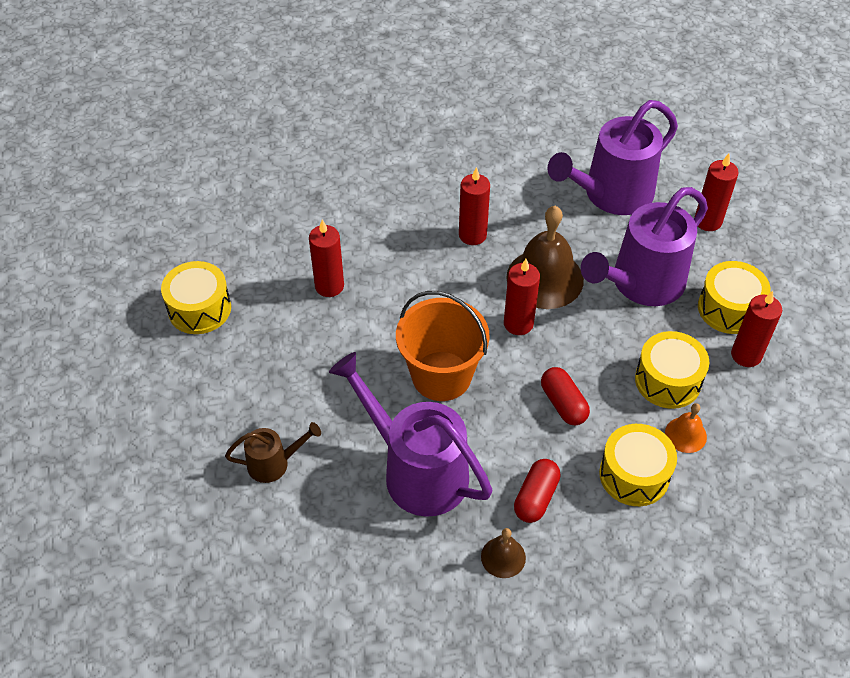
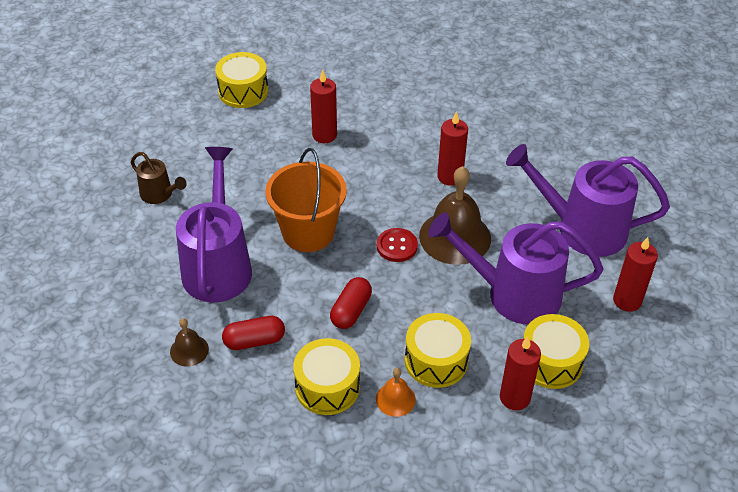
camera: 50 degrees right, 5 degrees down
red candle [504,259,540,335] -> red button [377,228,418,262]

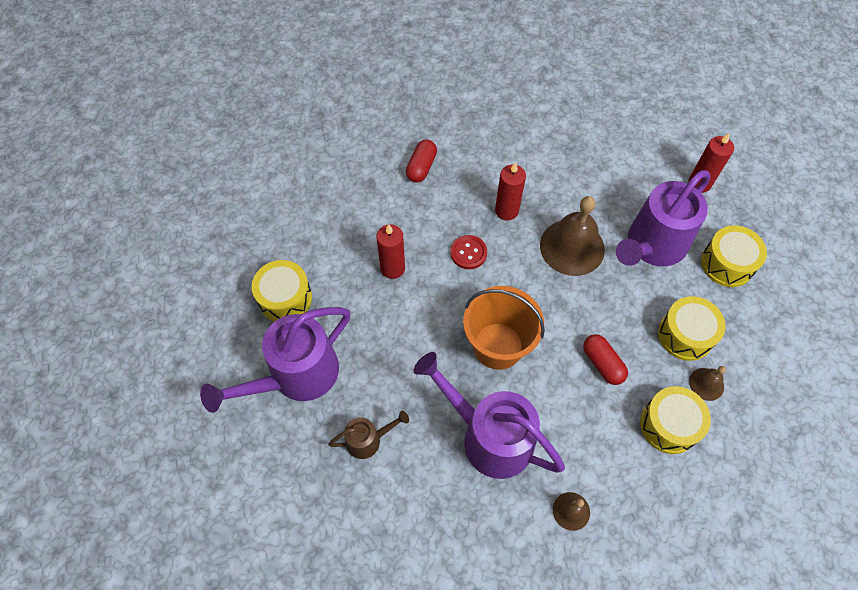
camera: 55 degrees left, 15 degrees up
red capsule [222,316,285,350] -> red capsule moved to [406,140,437,183]
orange bell [376,368,416,417] -> brown bell [689,366,726,401]
red button [377,228,418,262] -> red button moved to [450,235,487,269]
red candle [500,337,541,410] -> none
purple watering can [506,144,670,257] -> purple watering can moved to [200,307,350,413]

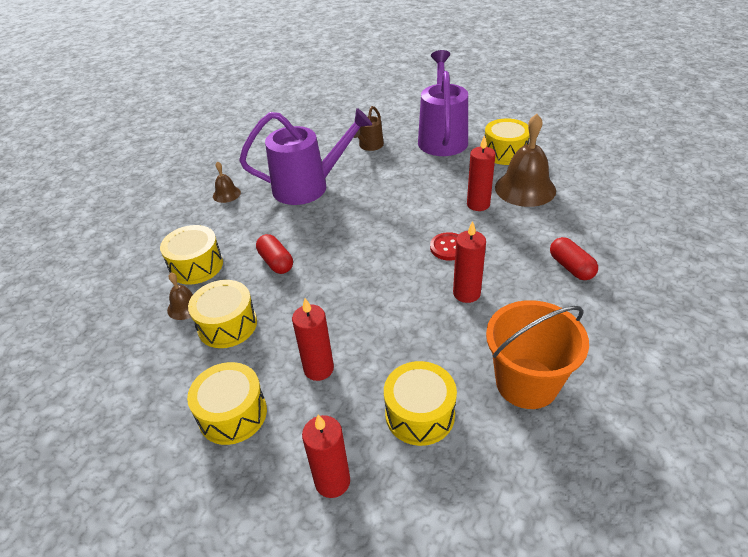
camera: 135 degrees right, 20 degrees down
orange bucket [463,286,545,370] -> orange bucket moved to [486,300,589,409]
brown bell [540,196,605,276] -> brown bell moved to [495,114,556,207]
red capsule [583,334,628,385] -> red capsule turned 45 degrees clockwise [256,234,293,274]
purple watering can [616,170,711,266] -> red candle [292,298,334,381]
none -> yellow drum [384,361,457,446]

